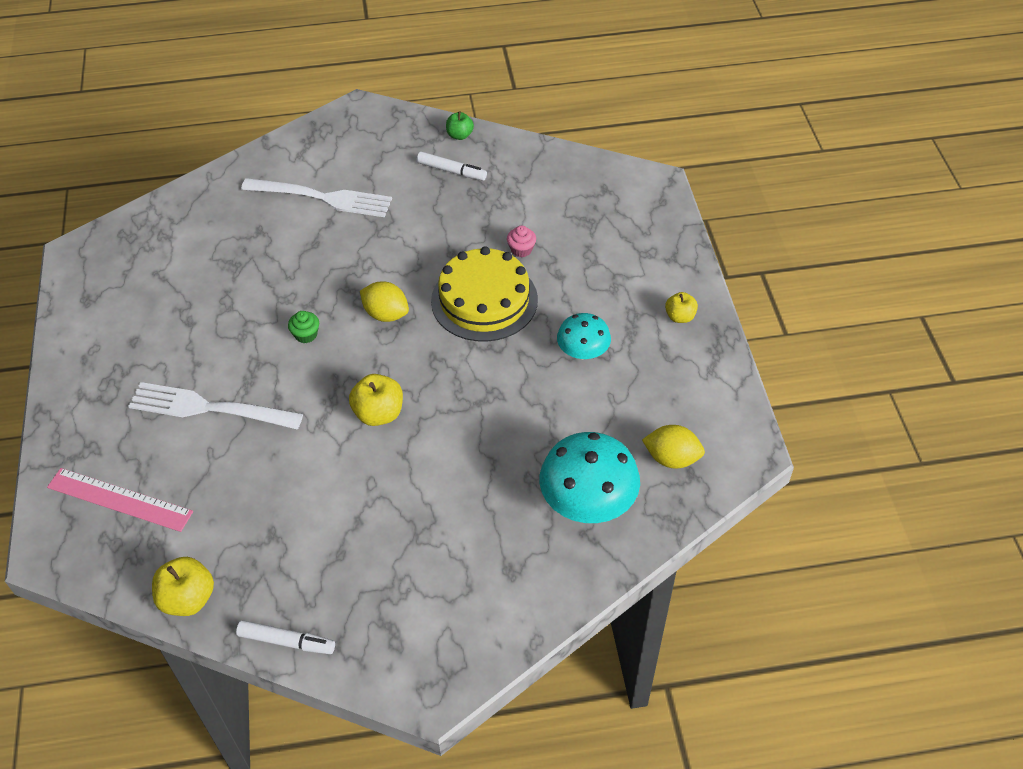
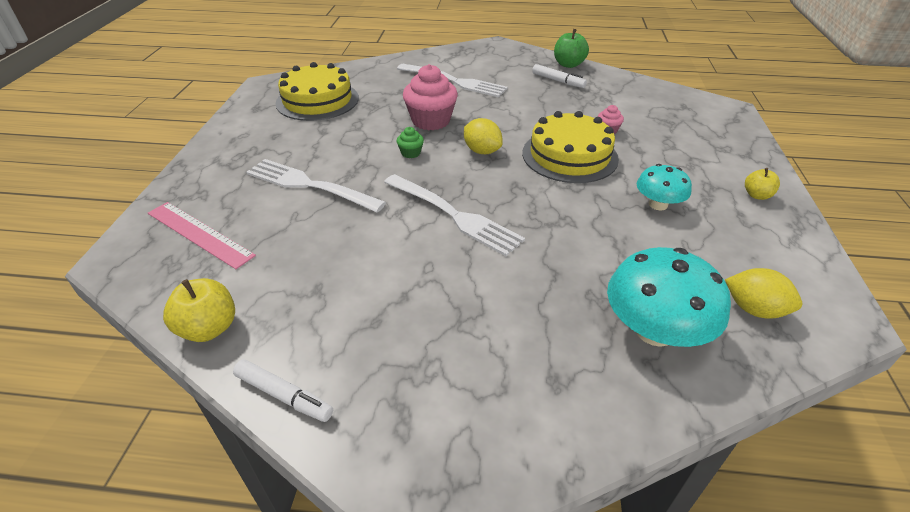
camera: 15 degrees right, 10 degrees down
yellow apple [349,374,403,426] -> white fork [384,174,525,256]
green apple [446,111,474,140] -> green apple [554,29,589,68], size x1.57
none -> yellow cake [275,62,359,121]
none -> pink cupcake [403,64,458,130]

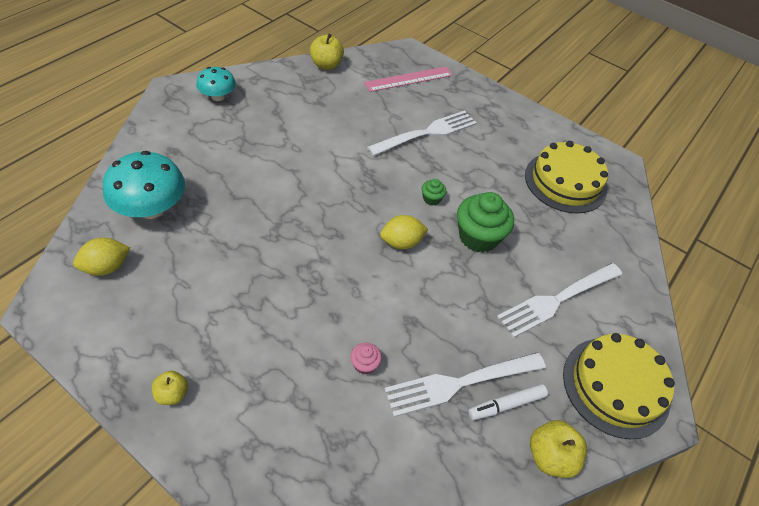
camera: 115 degrees right, 10 degrees up
white marker [233,359,333,422] -> none
white fork [384,174,525,256] -> white fork moved to [385,352,546,417]
pink cupcake [403,64,458,130] -> green cupcake [457,192,514,252]
yellow cake [522,111,619,183] -> yellow cake moved to [563,333,675,439]
green apple [554,29,589,68] -> yellow apple [530,420,587,478]
turquoise mushroom [637,164,692,210] -> turquoise mushroom moved to [196,67,236,101]

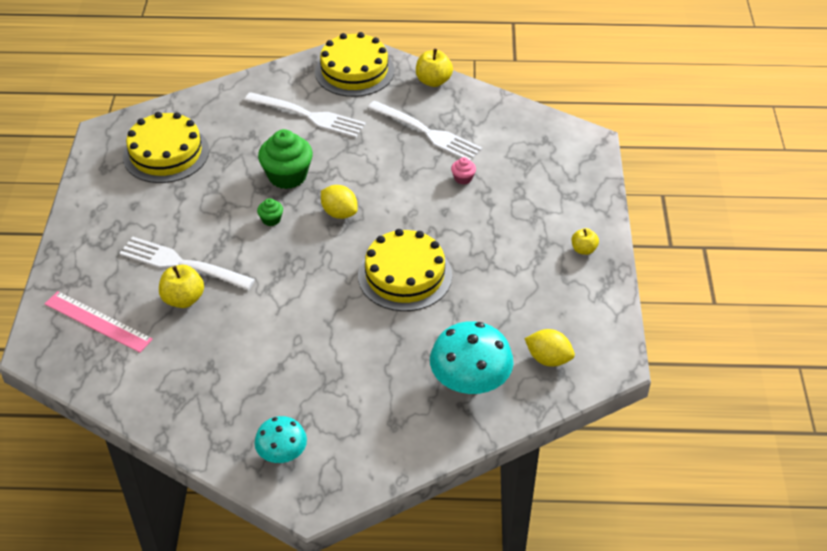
camera: 120 degrees left, 5 degrees down
yellow apple [310,34,344,70] -> yellow apple moved to [159,265,204,308]
white marker [468,384,548,420] -> none
none -> yellow cake [358,229,452,311]

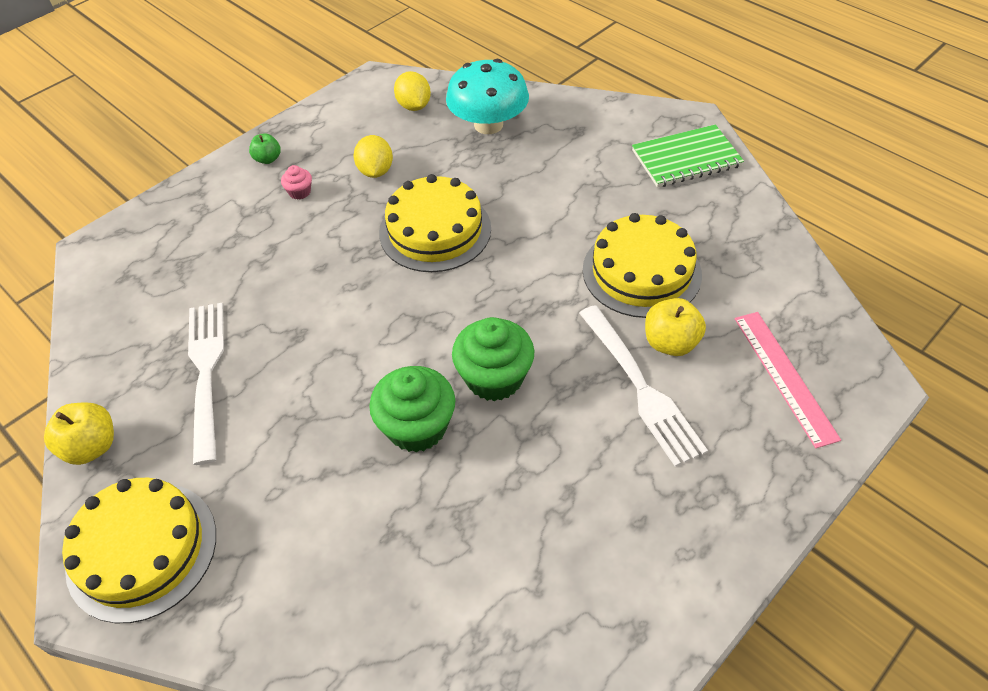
camera: 135 degrees left, 5 degrees up
yellow cake [123,112,209,183] -> yellow cake moved to [583,213,702,318]
white fork [244,92,366,138] -> none
turquoise mushroom [255,416,307,463] -> green notebook [632,124,744,187]
green cupcake [257,198,283,226] -> green cupcake [452,317,534,401], size x2.16
yellow lemon [321,185,358,219] -> yellow lemon moved to [354,135,393,178]
pink cupcake [451,157,476,185] -> pink cupcake moved to [281,165,312,200]
yellow apple [572,228,599,255] -> green apple [249,133,281,164]

